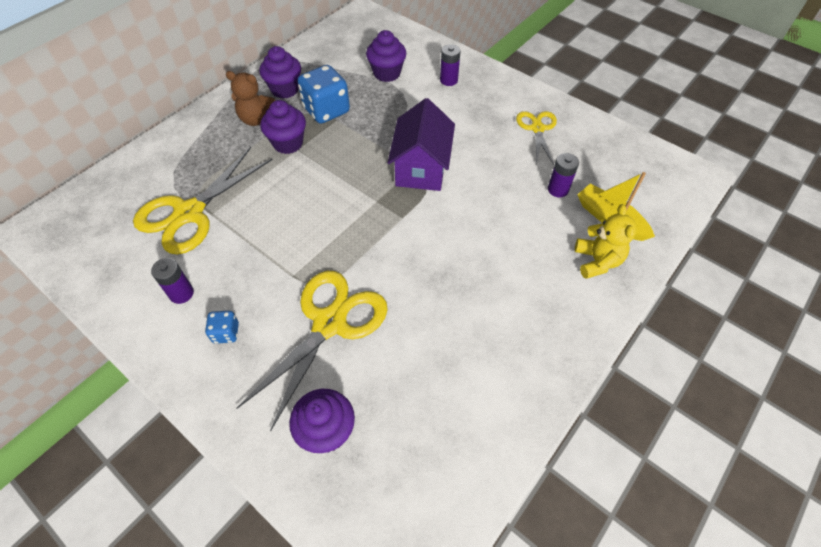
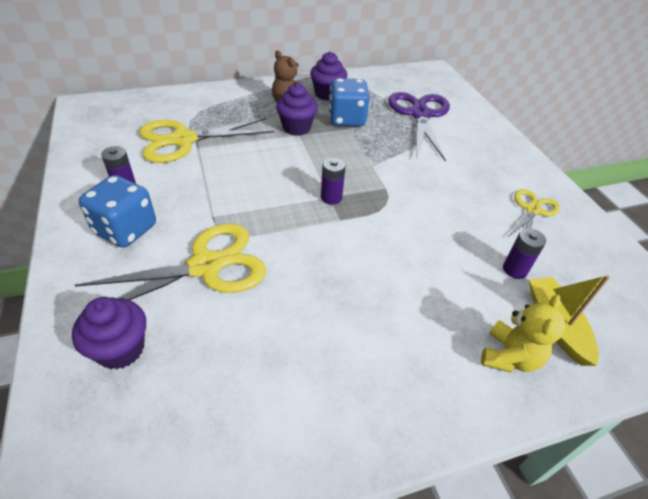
camera: 30 degrees right, 10 degrees down
blue dice [205,311,239,344] -> blue dice [79,175,156,248], size x2.00
purple cupcake [366,30,406,82] -> purple scissors [388,92,450,162]
purple house [387,98,455,191] -> none
purple battery [440,44,461,86] -> purple battery moved to [321,158,346,205]

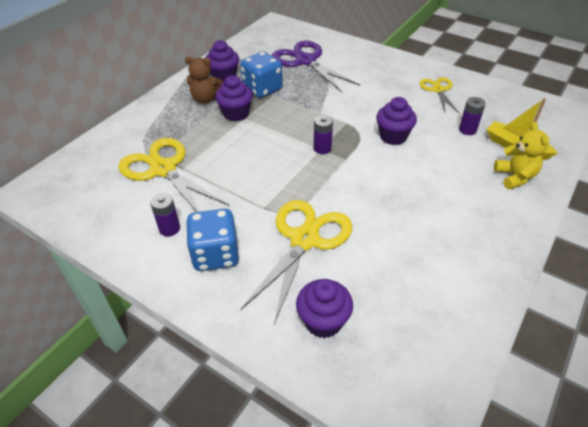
camera: 35 degrees left, 0 degrees up
yellow scissors [139,118,274,163] -> yellow scissors turned 105 degrees clockwise [118,138,229,212]
none -> purple cupcake [376,97,417,145]

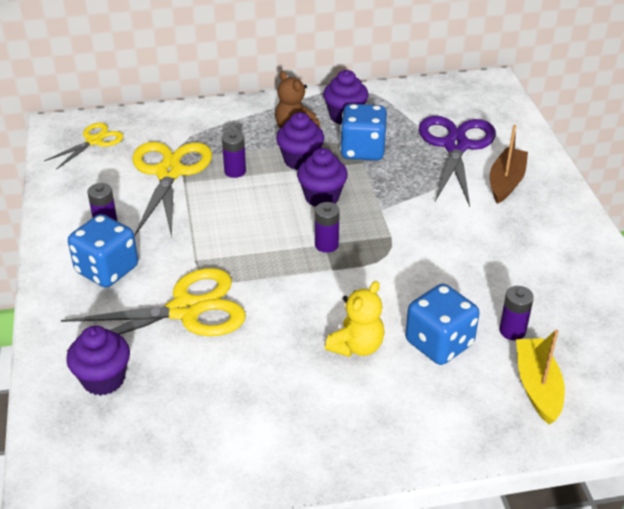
camera: 45 degrees right, 5 degrees down
purple cupcake [376,97,417,145] -> purple cupcake moved to [297,148,348,207]
yellow scissors [419,77,459,113] -> yellow scissors moved to [44,123,124,170]
yellow teddy bear [494,122,549,189] -> yellow teddy bear moved to [325,281,385,357]
none -> purple battery [222,131,246,178]
none -> blue dice [405,284,480,365]
none -> brown boat [490,125,528,204]

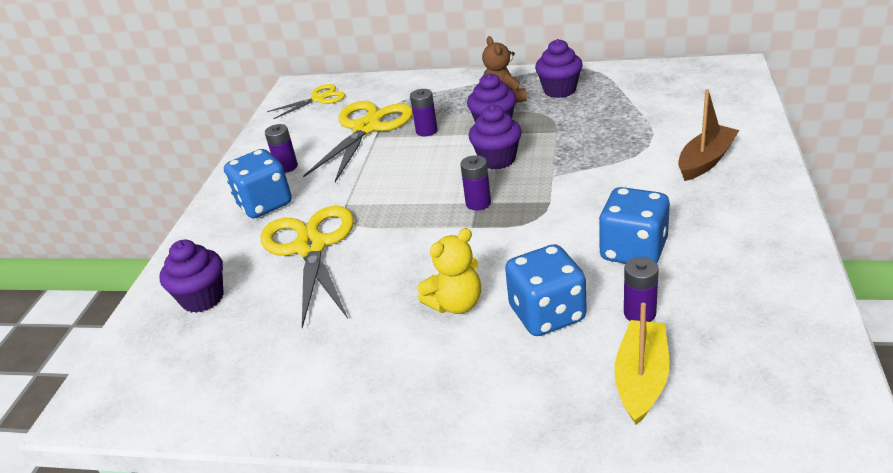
camera: 25 degrees right, 5 degrees down
yellow scissors [61,268,246,352] -> yellow scissors turned 105 degrees counterclockwise [260,206,354,328]
blue dice [340,104,387,161] -> blue dice moved to [598,187,670,264]
purple scissors [419,116,496,207] -> none

